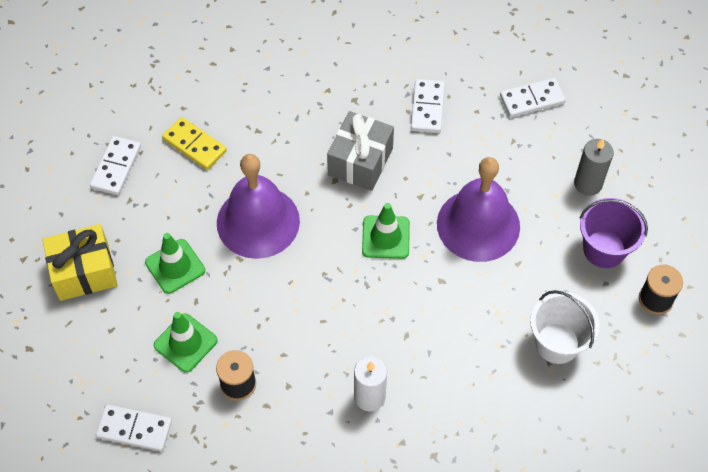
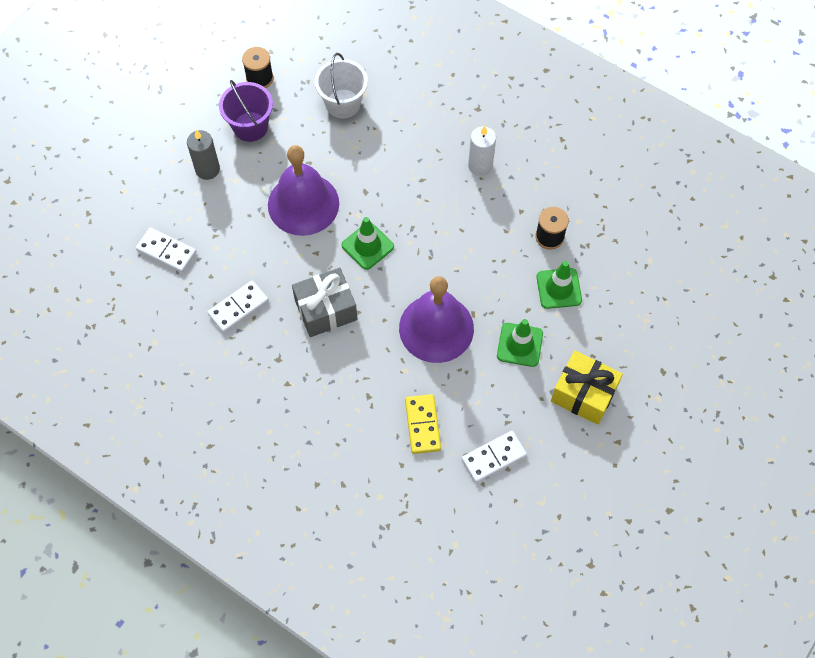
camera: 135 degrees left, 5 degrees up
white domino [96,405,172,451] -> none

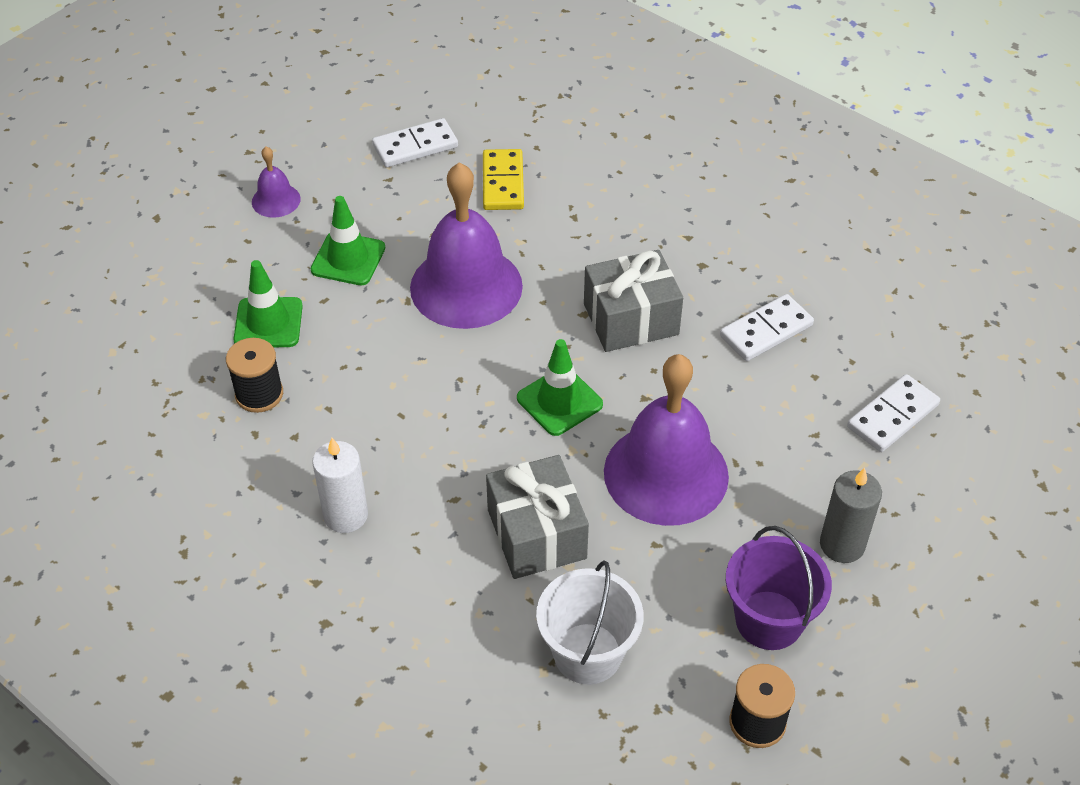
camera: 175 degrees left, 15 degrees down
white domino [136,228,197,273] -> white domino turned 75 degrees counterclockwise [847,374,940,452]
yellow gift [551,351,623,425] -> purple bell [252,146,301,218]
none -> grey gift [486,455,589,579]

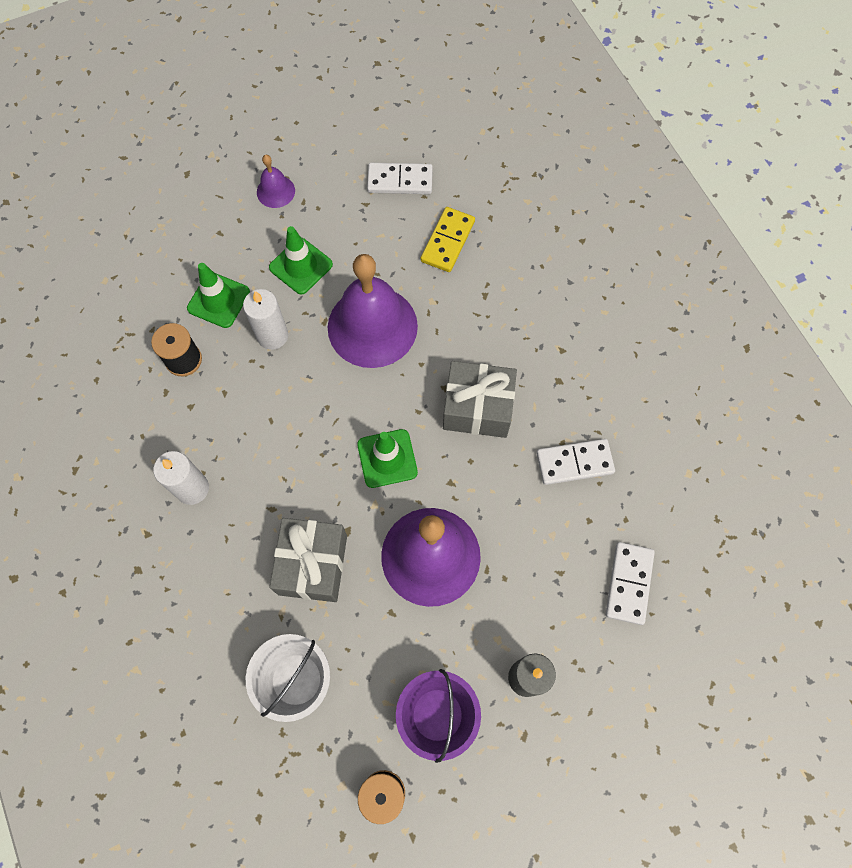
camera: 25 degrees right, 20 degrees up
white domino [847,374,940,452] -> white domino turned 60 degrees counterclockwise [606,542,655,625]
none -> white candle [243,289,288,350]

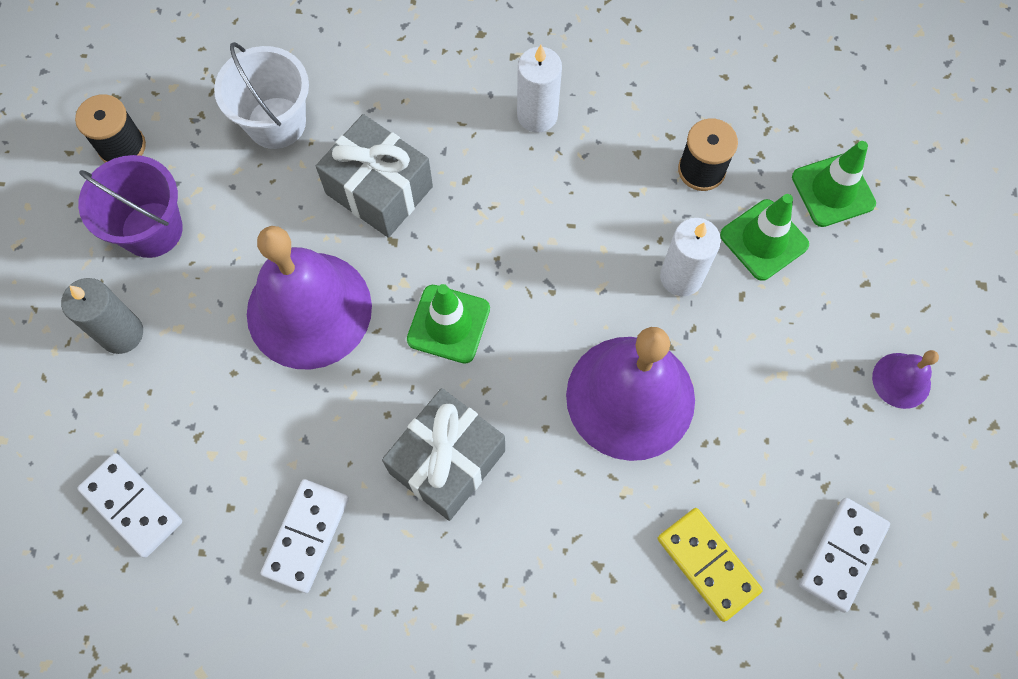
camera: 120 degrees right, 0 degrees up
green traffic cone [269,226,333,294] -> green traffic cone moved to [792,141,876,227]

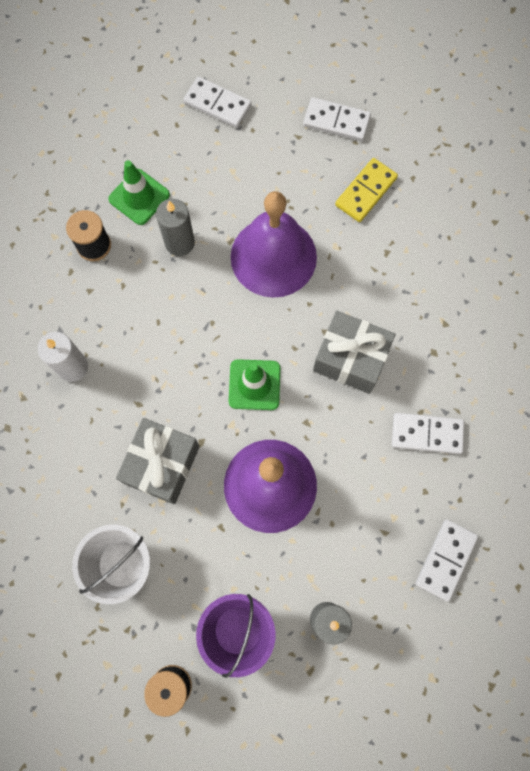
camera: 105 degrees left, 5 degrees up
white candle [660,218,721,296] -> grey candle [156,199,195,256]
green traffic cone [792,141,876,227] -> none
purple bell [872,350,939,409] -> white domino [183,76,252,128]

